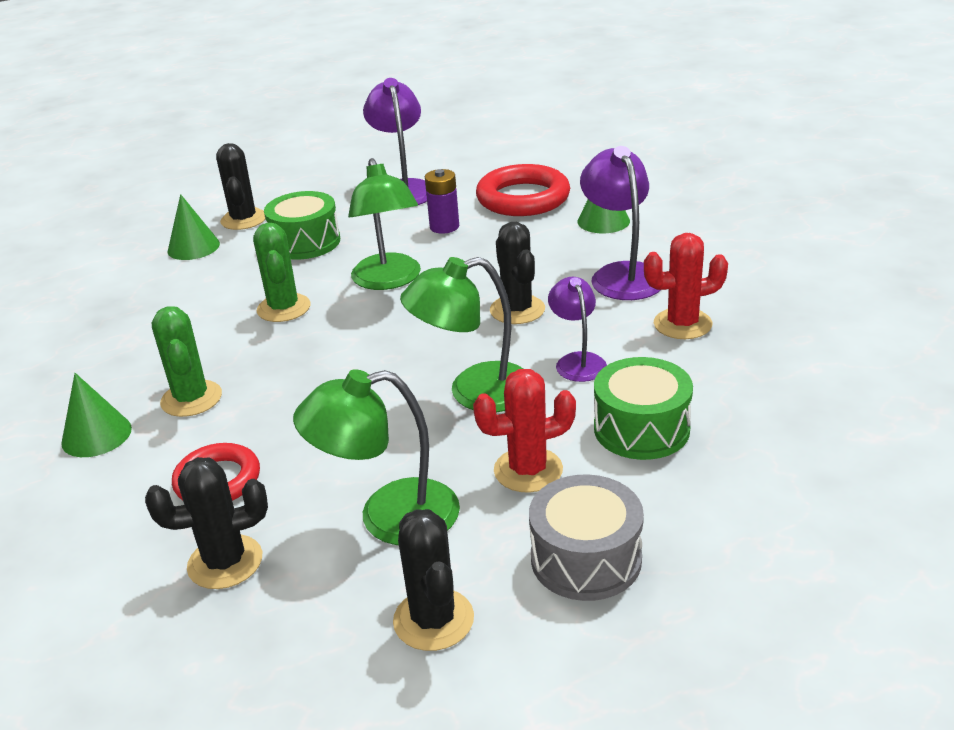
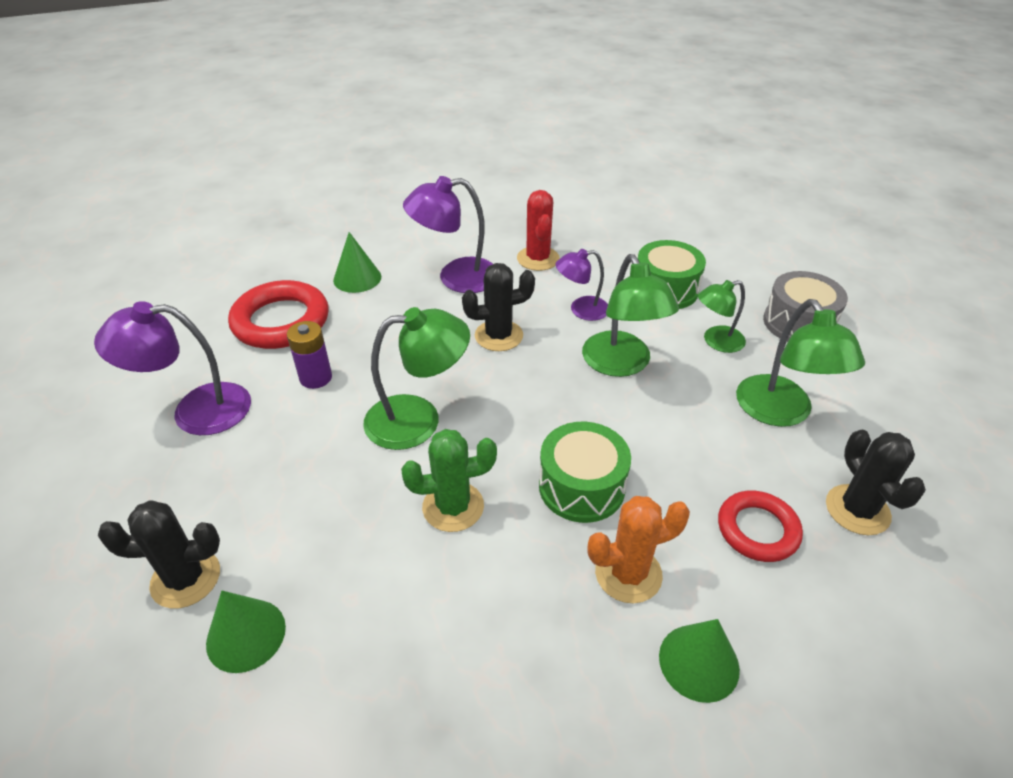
camera: 90 degrees left, 10 degrees up
green cactus [152,306,222,417] -> orange cactus [587,496,690,603]
green drum [264,191,340,259] -> green drum moved to [539,422,631,523]
black cactus [393,509,474,651] -> none
red cactus [473,369,576,492] -> green lamp [698,280,746,353]

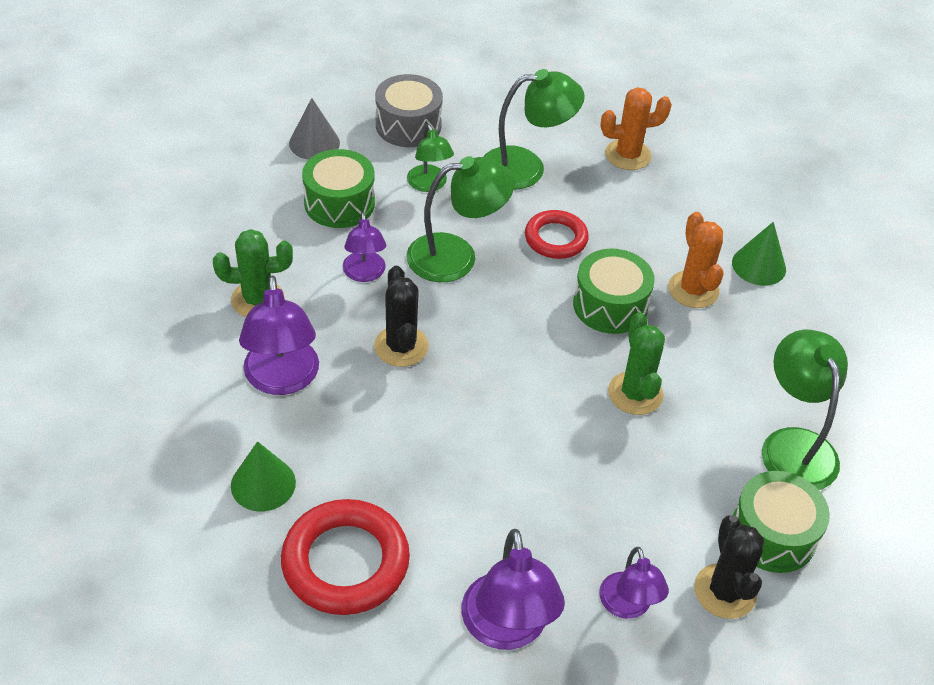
camera: 90 degrees left, 5 degrees up
green cone [206,591,286,673] -> green drum [733,471,830,573]
purple battery [287,321,332,389] -> none
green lamp [363,307,470,450] -> green lamp moved to [762,330,848,490]
red cactus [517,190,560,271] -> green cactus [213,229,293,317]
red ring [718,490,803,562] -> red ring moved to [525,210,589,259]
black cactus [826,429,926,535] -> orange cactus [600,87,672,170]
none -> grey cone [289,98,340,160]
none -> purple lamp [599,547,669,619]

